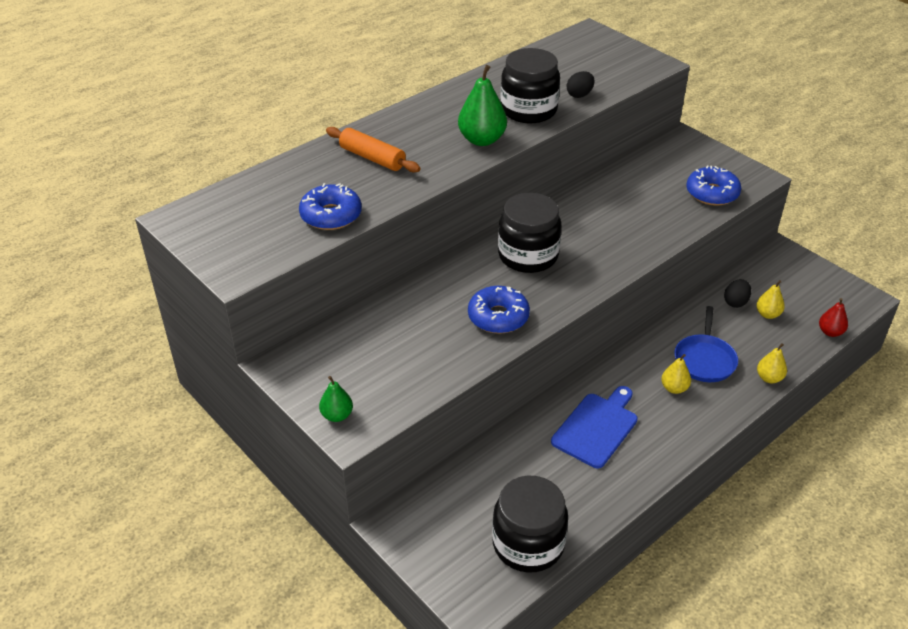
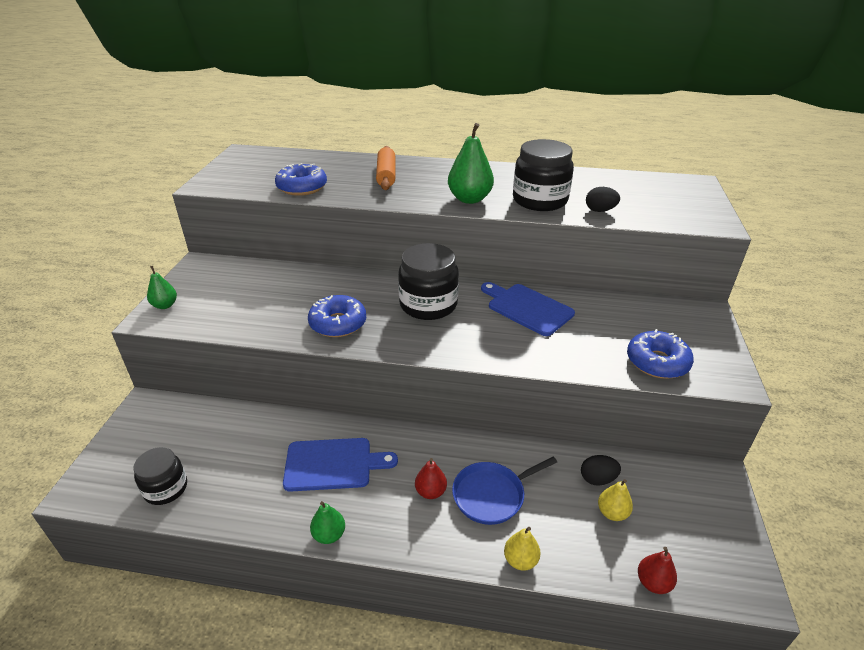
camera: 50 degrees right, 5 degrees down
black jar [492,476,568,573] -> black jar [133,447,187,505], size x0.62
yellow pear [661,354,691,394] -> red pear [415,458,447,499]
none -> green pear [310,501,345,544]
none -> blue cutting board [481,282,575,336]

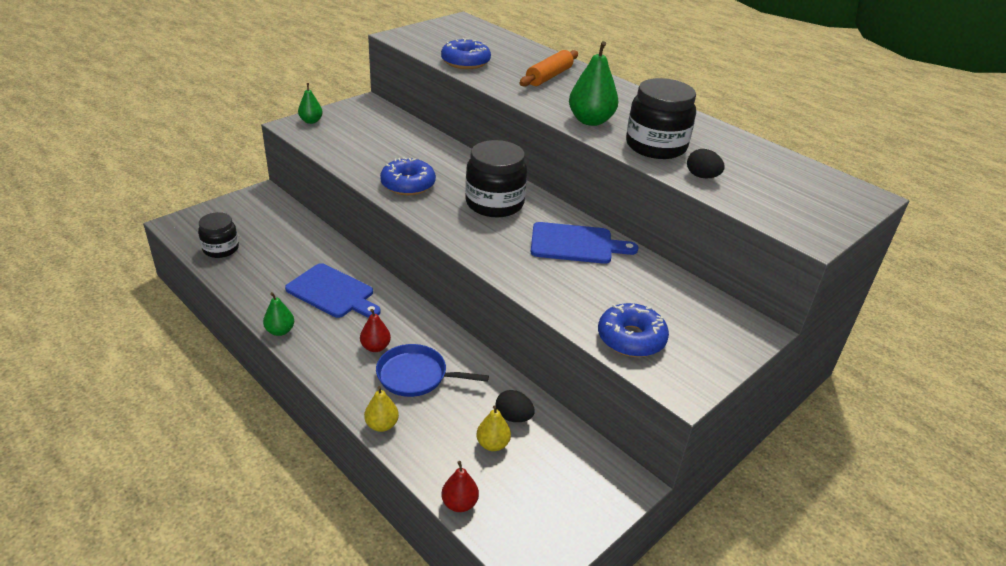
camera: 35 degrees right, 0 degrees up
blue cutting board [481,282,575,336] -> blue cutting board turned 105 degrees clockwise [531,222,639,264]

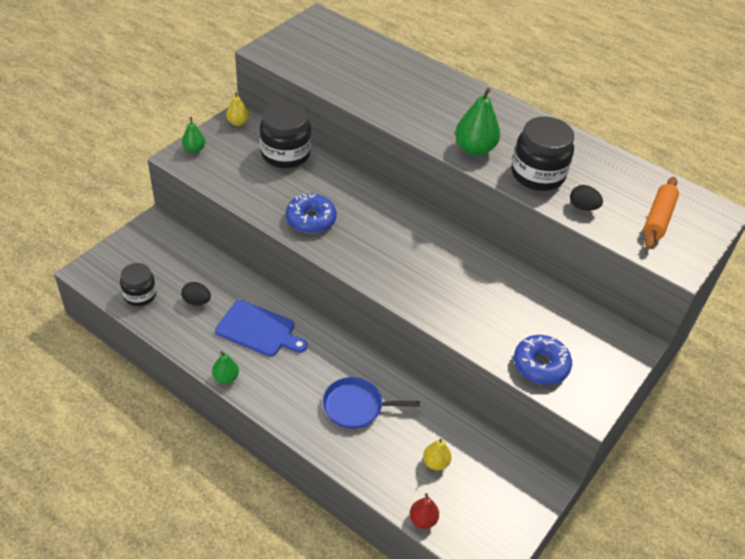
camera: 10 degrees left, 10 degrees up
red pear [360,309,391,352] -> none
yellow pear [364,386,399,432] -> yellow pear moved to [226,92,249,126]
blue donut [441,38,491,69] -> none
black jar [465,140,527,217] -> black jar moved to [260,102,311,168]
black egg [495,390,535,422] -> black egg moved to [181,282,211,305]
orange rolling pin [519,50,578,87] -> orange rolling pin moved to [643,177,679,249]
blue cutting board [531,222,639,264] -> none

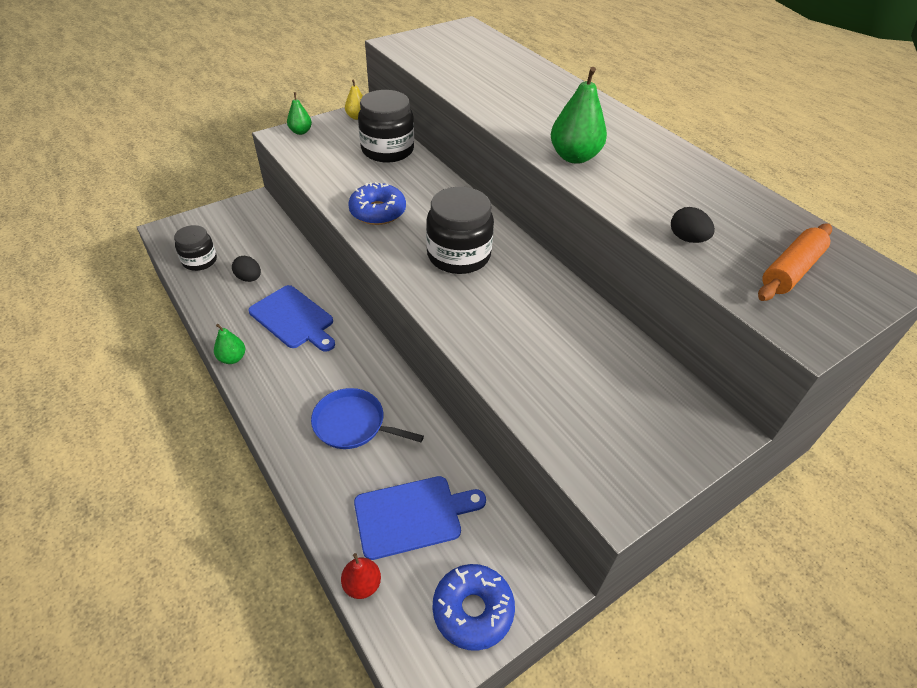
camera: 20 degrees right, 0 degrees up
yellow pear [423,439,452,470] -> blue cutting board [354,476,486,560]
black jar [511,117,574,191] -> black jar moved to [426,187,494,274]
blue donut [514,335,572,385] -> blue donut moved to [433,564,515,651]

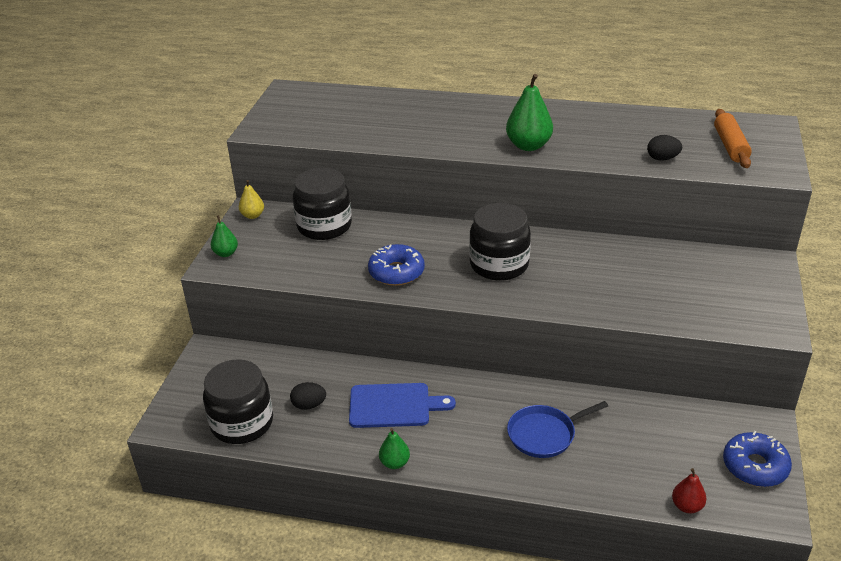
camera: 40 degrees left, 10 degrees down
black jar [174,225,217,271] -> black jar [203,359,273,444], size x1.62
blue cutting board [354,476,486,560] -> none

